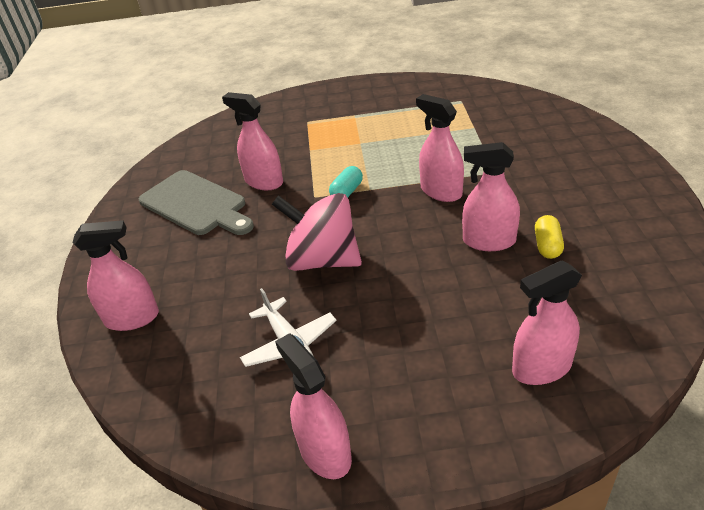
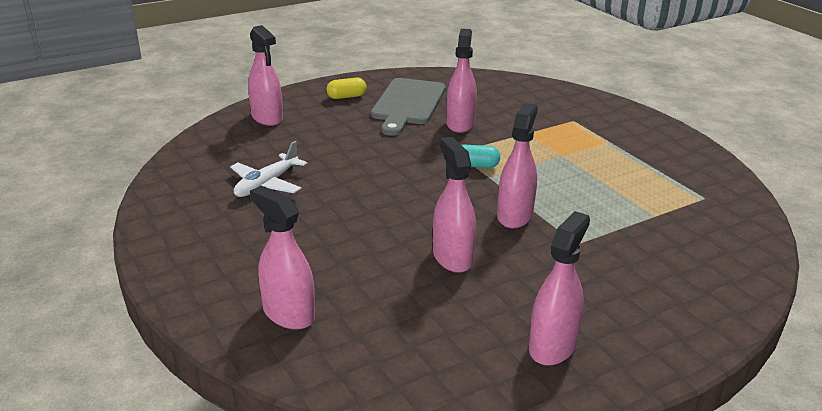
camera: 60 degrees right, 10 degrees down
pink spinning top [272,193,362,271] -> none
pink spray bottle [275,333,352,479] -> pink spray bottle moved to [529,211,590,366]
yellow capsule [535,215,564,259] -> yellow capsule moved to [326,78,367,99]

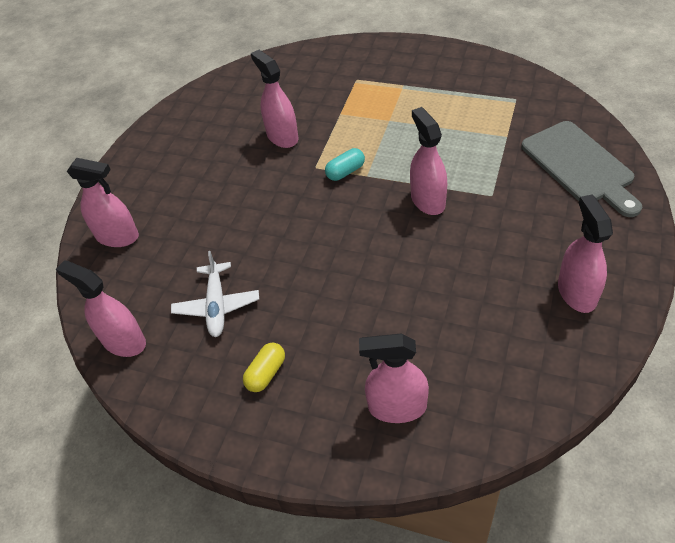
camera: 35 degrees left, 20 degrees up
yellow capsule [326,78,367,99] -> yellow capsule moved to [243,343,285,392]
grey cutting board [371,78,446,136] -> grey cutting board moved to [521,121,642,217]
pink spray bottle [433,137,476,273] -> pink spray bottle moved to [56,261,146,357]

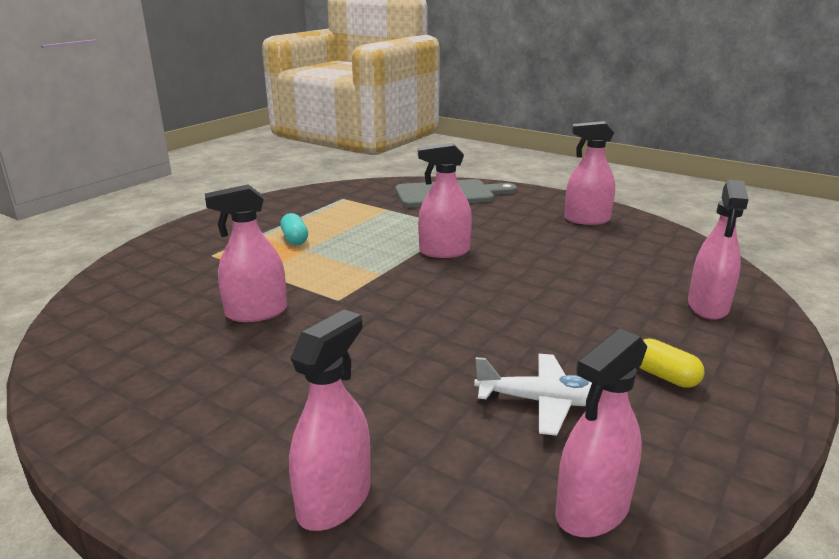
camera: 80 degrees left, 25 degrees down
turquoise capsule [325,148,365,181] -> turquoise capsule moved to [280,213,308,245]

